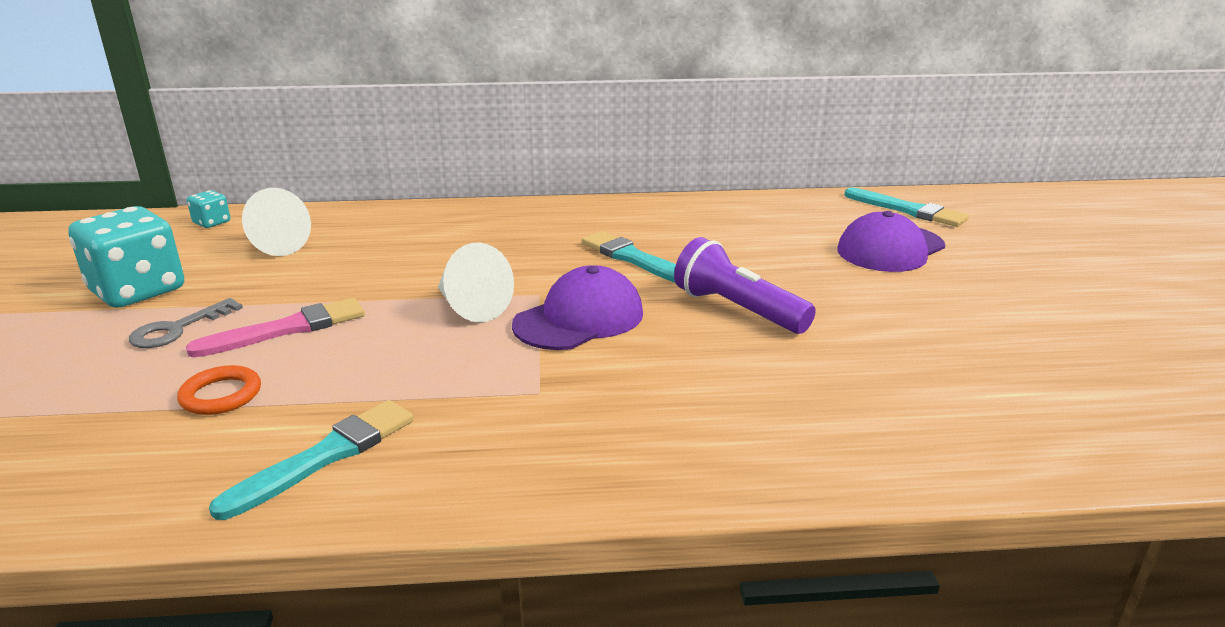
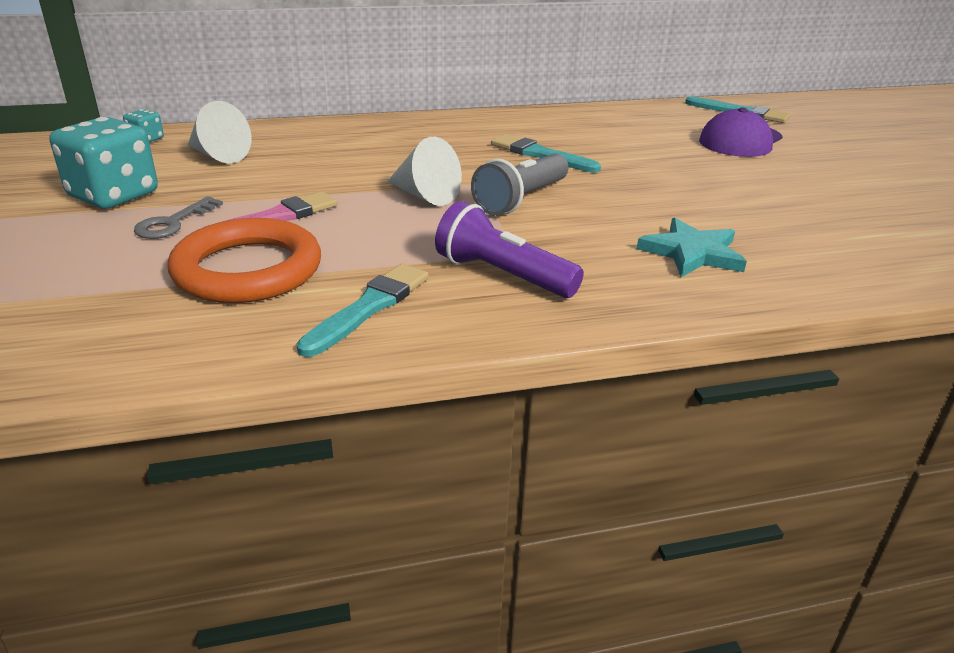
camera: 10 degrees left, 5 degrees up
orange ring [177,365,261,415] -> orange ring [167,218,321,303], size x2.17
purple cap [512,265,643,350] -> grey flashlight [471,154,569,215]
purple flashlight [674,237,816,334] -> purple flashlight moved to [435,201,584,298]
none -> turquoise star [637,218,747,277]

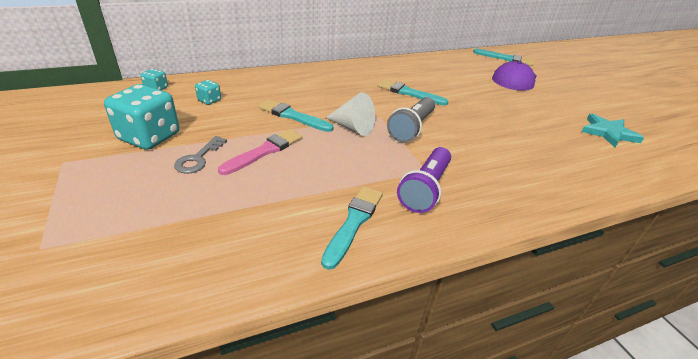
camera: 10 degrees left, 5 degrees up
orange ring [167,218,321,303] -> none
white cone [188,101,252,164] -> turquoise dice [195,80,221,105]
purple flashlight [435,201,584,298] -> purple flashlight turned 90 degrees counterclockwise [397,147,451,213]
turquoise star [637,218,747,277] -> turquoise star moved to [581,114,644,147]
none -> turquoise brush [259,99,333,132]

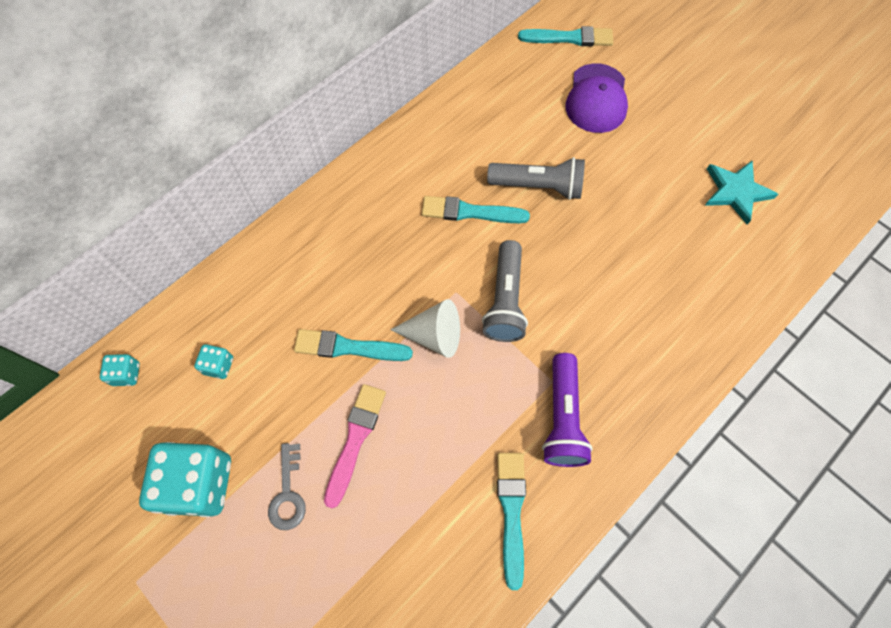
camera: 20 degrees left, 30 degrees up
none -> grey flashlight [487,157,585,200]

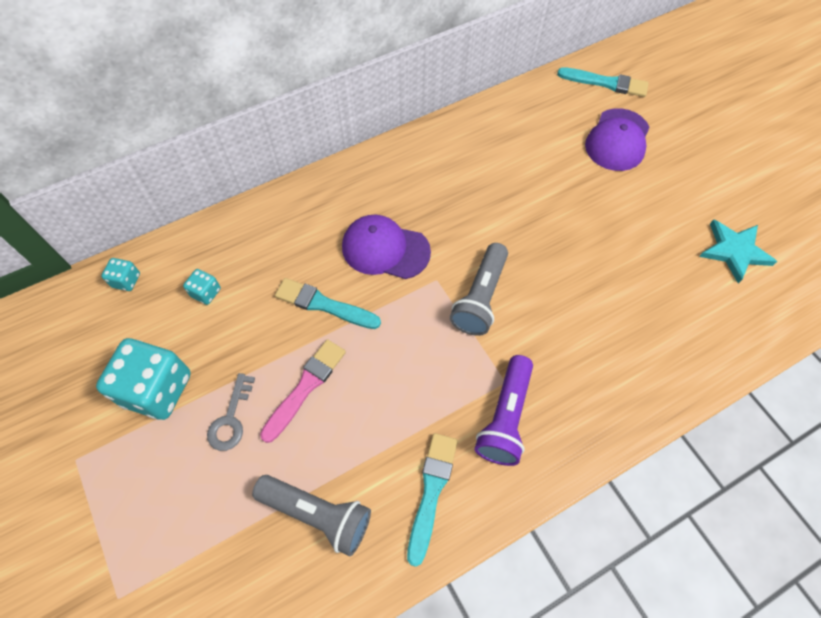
camera: 15 degrees right, 5 degrees down
white cone [390,299,460,358] -> none
turquoise brush [422,196,530,223] -> none
grey flashlight [487,157,585,200] -> grey flashlight moved to [252,475,371,556]
none -> purple cap [342,215,431,279]

